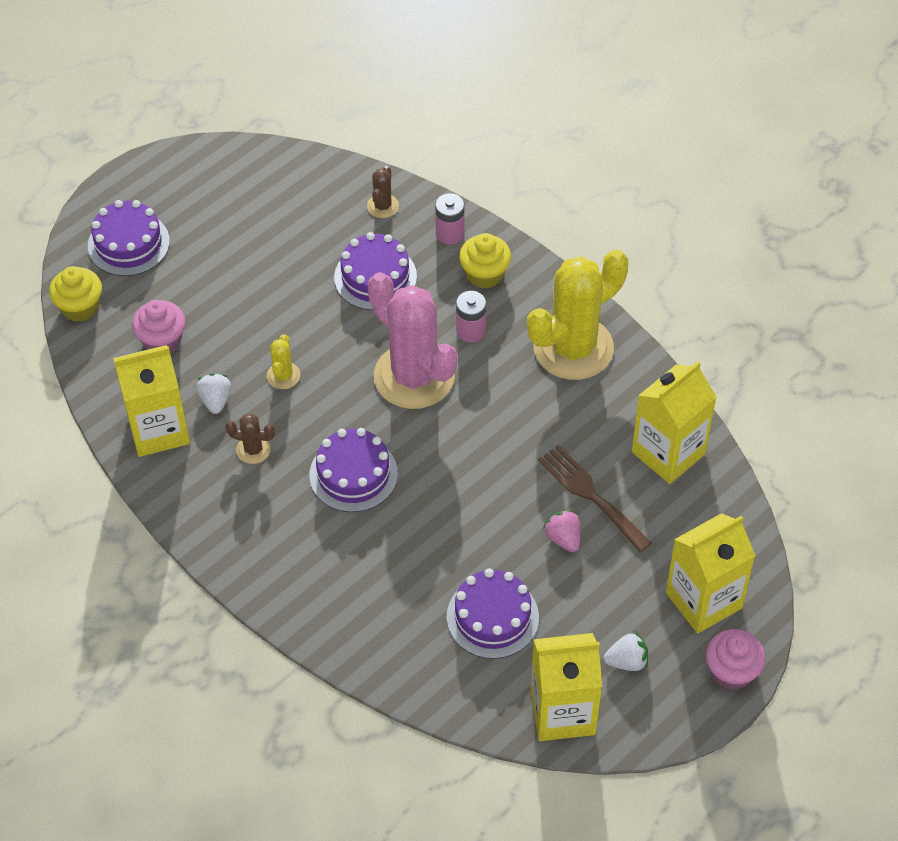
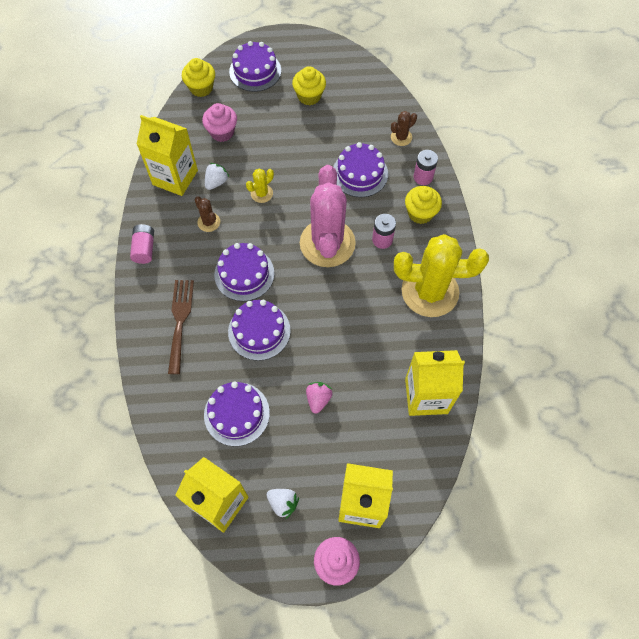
camera: 40 degrees right, 10 degrees up
brown fork [538,445,652,552] -> brown fork moved to [168,280,194,374]
none -> pink battery [130,224,154,264]
none -> purple cake [228,300,290,361]
none -> yellow cupcake [292,66,326,105]

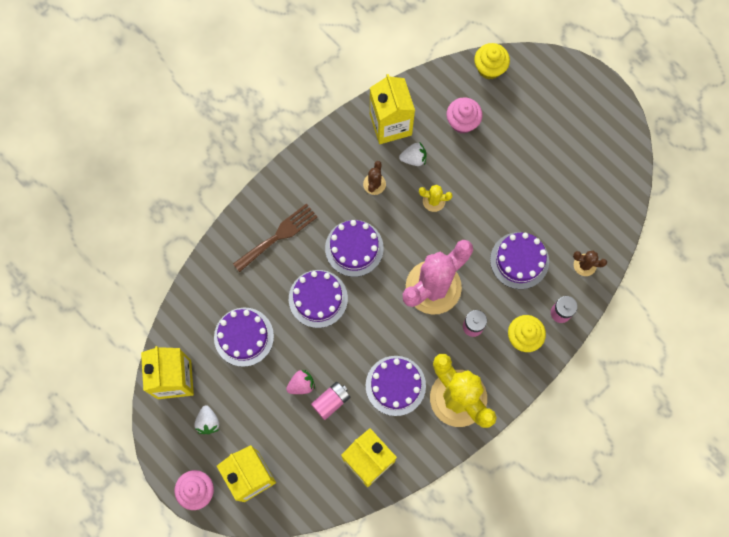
camera: 50 degrees right, 10 degrees up
pink battery [130,224,154,264] -> pink battery moved to [311,382,350,420]
purple cake [229,41,281,92] -> purple cake moved to [366,356,426,416]
yellow cupcake [292,66,326,105] -> none

